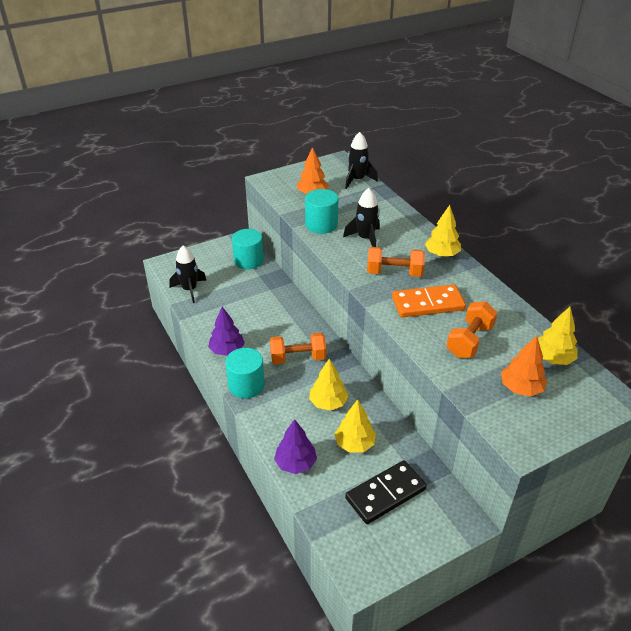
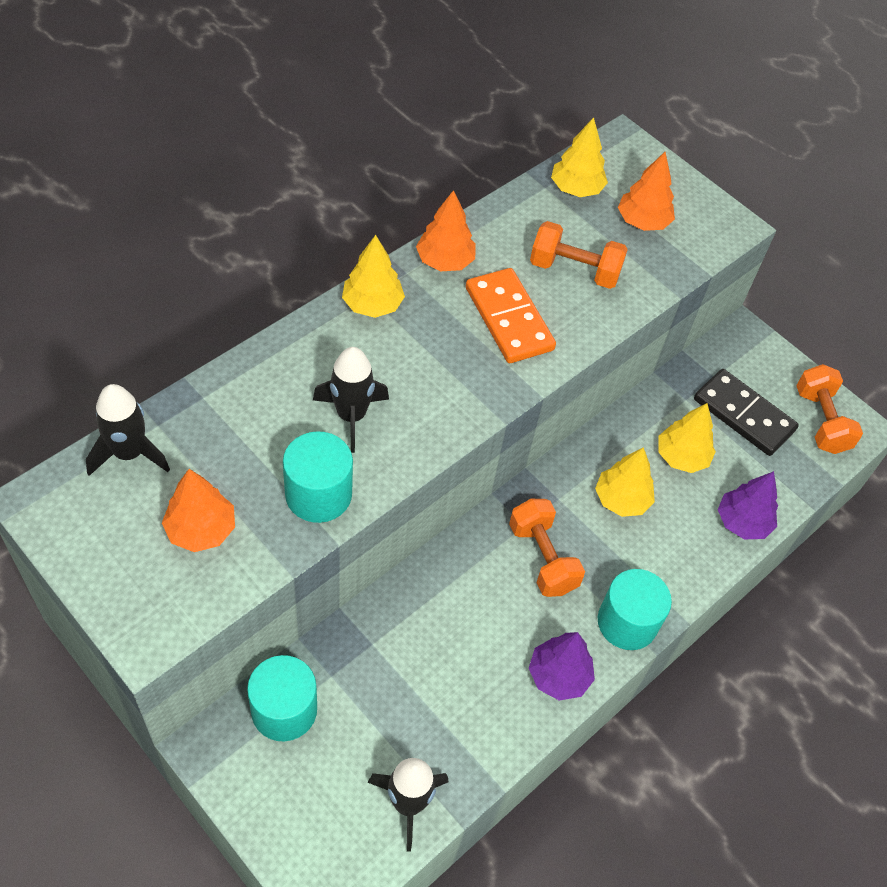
camera: 110 degrees left, 15 degrees up
orange dumbbell [367,247,425,277] -> orange dumbbell moved to [796,364,863,454]
none -> orange tree [416,190,476,271]

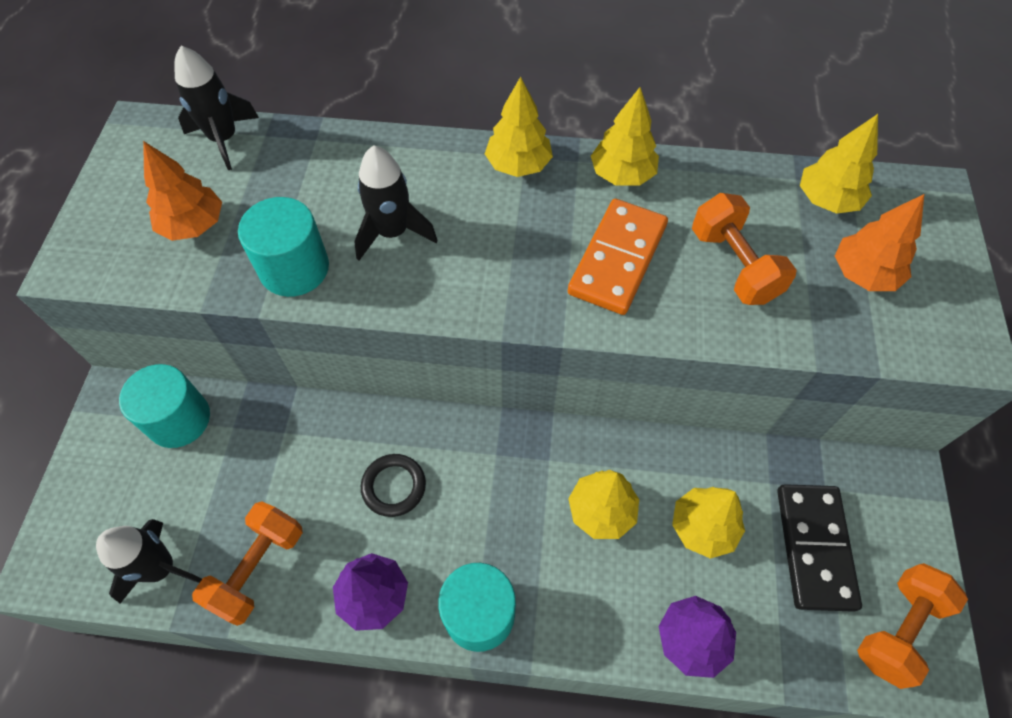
camera: 55 degrees right, 5 degrees up
orange tree [416,190,476,271] -> yellow tree [591,87,659,186]
orange dumbbell [509,499,585,597] -> orange dumbbell moved to [192,501,303,626]
none -> black ring [361,454,426,517]

